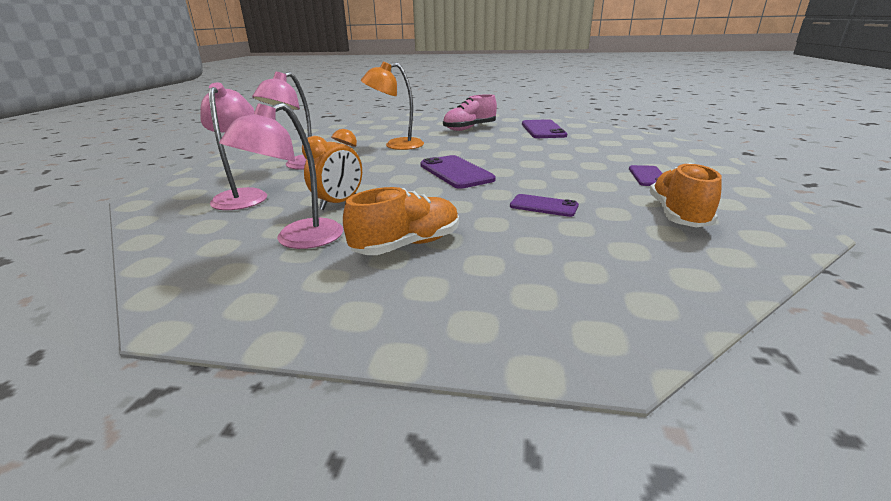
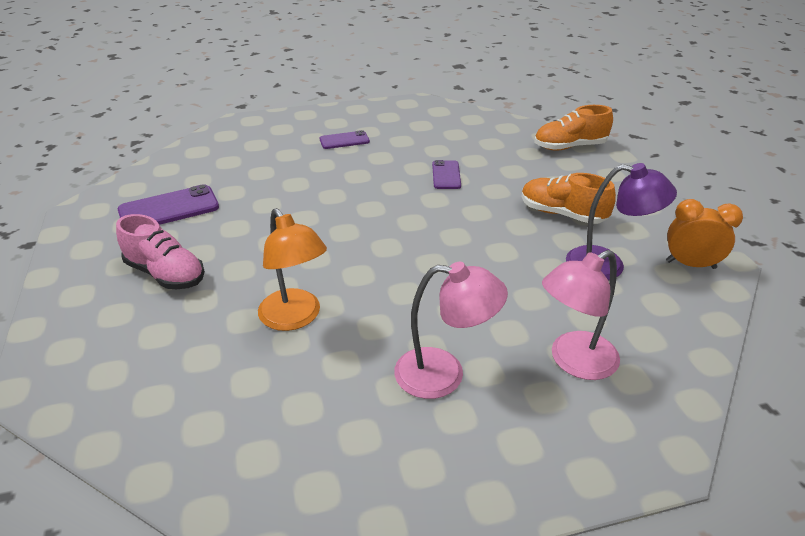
camera: 115 degrees left, 10 degrees up
pink lamp [219,103,343,249] -> purple lamp [566,163,677,280]
orange clock [302,129,362,210] -> orange clock moved to [666,199,743,269]
purple phone [420,155,496,189] -> none
orange shoe [650,163,722,228] -> orange shoe moved to [534,105,613,151]

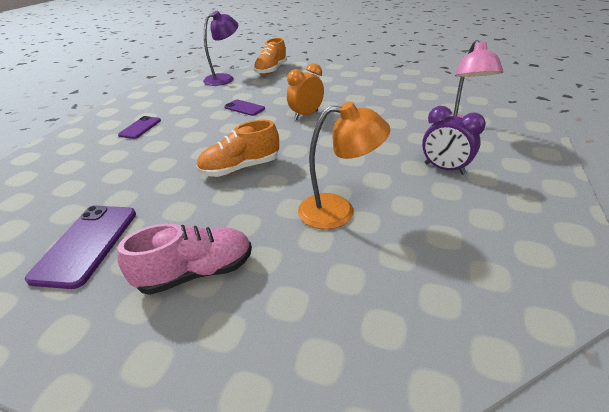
camera: 55 degrees left, 0 degrees up
pink lamp [394,262,508,399] -> purple clock [422,106,486,175]
orange shoe [521,173,616,224] -> orange shoe moved to [196,120,279,177]
purple lamp [566,163,677,280] -> purple lamp moved to [203,11,238,86]
orange clock [666,199,743,269] -> orange clock moved to [287,63,324,120]

